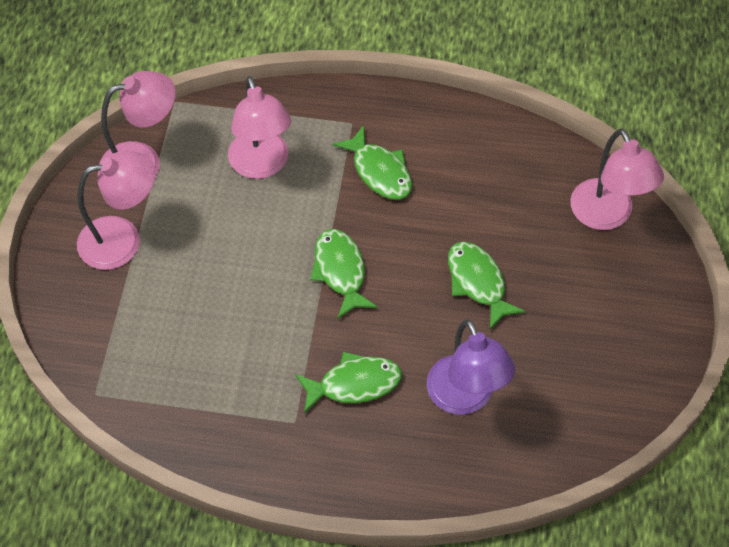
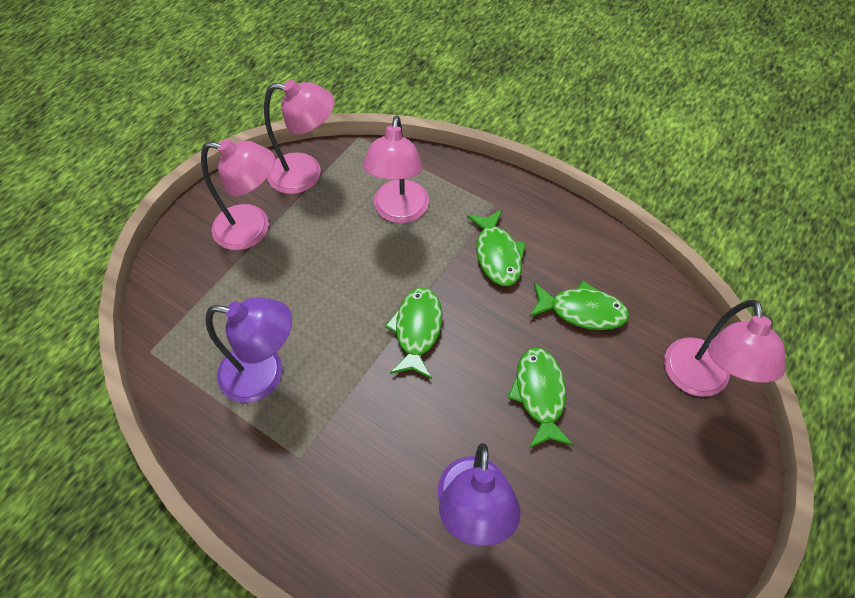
camera: 25 degrees right, 0 degrees up
green fish [295,352,402,414] -> green fish moved to [529,281,629,330]
none -> purple lamp [206,297,292,403]

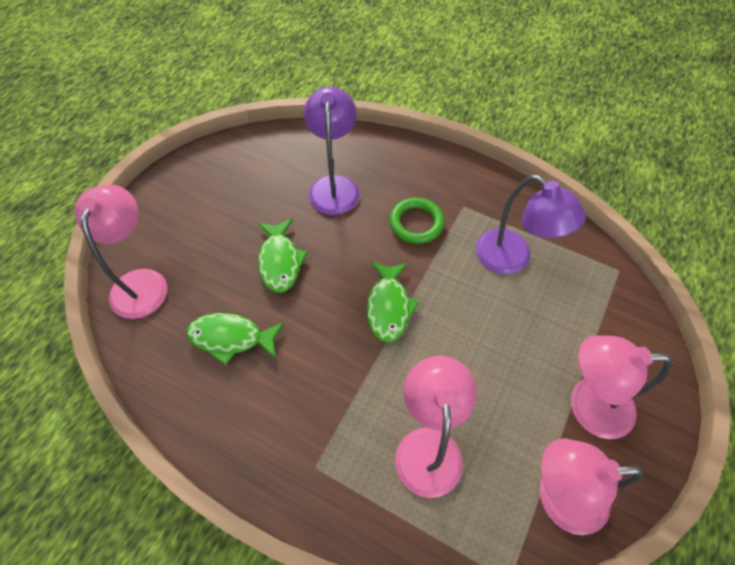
camera: 175 degrees right, 0 degrees up
purple lamp [206,297,292,403] -> purple lamp turned 135 degrees counterclockwise [476,175,586,274]
green fish [467,210,526,286] -> none
none -> green ring [390,198,444,244]

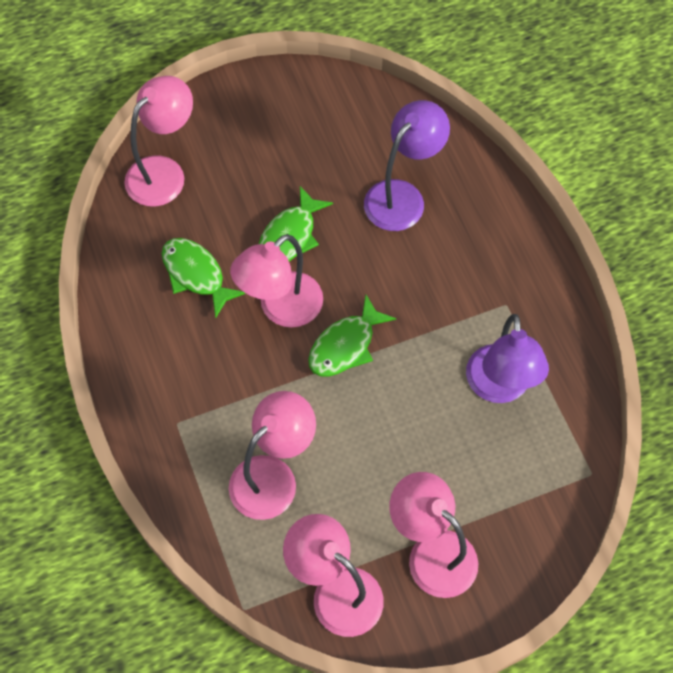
camera: 40 degrees right, 5 degrees up
green ring [390,198,444,244] -> none
none -> pink lamp [230,234,323,327]

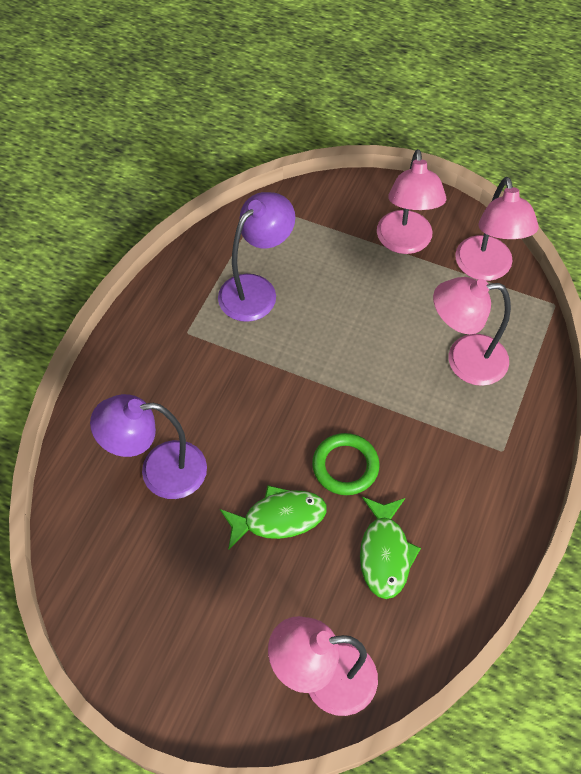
camera: 135 degrees left, 5 degrees down
pink lamp [230,234,323,327] -> green ring [312,433,380,495]
green fish [308,295,396,377] -> none

